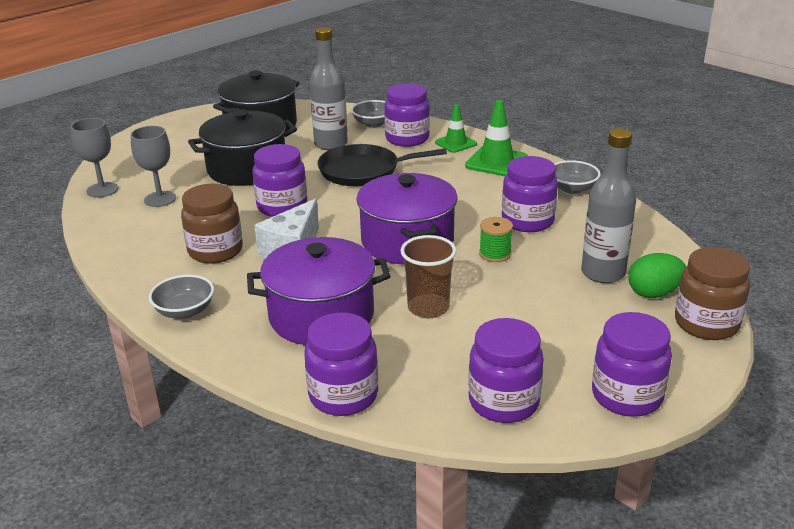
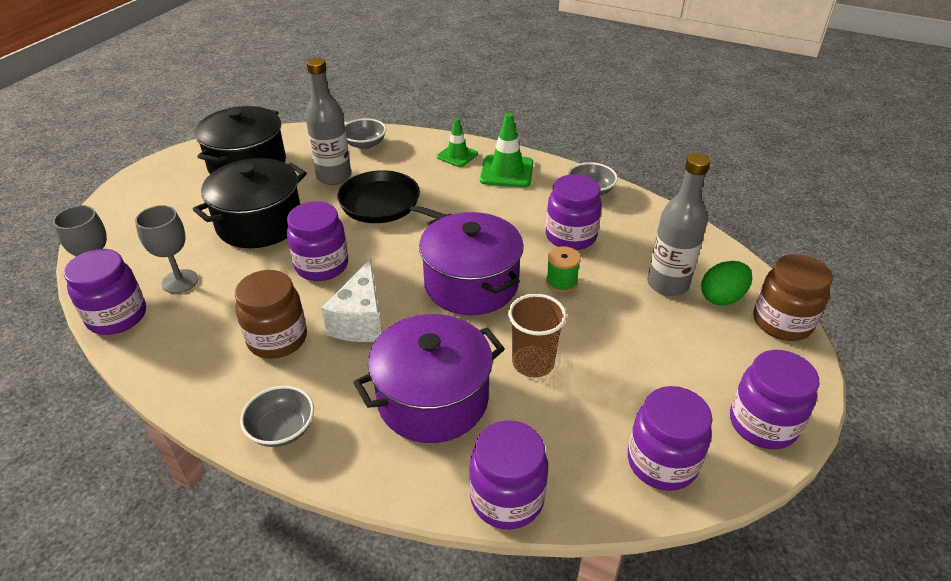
camera: 20 degrees left, 10 degrees up
black pan [317,144,447,186] -> black pan turned 60 degrees clockwise [337,170,447,223]
purple jar [384,83,430,147] -> purple jar moved to [64,249,146,335]

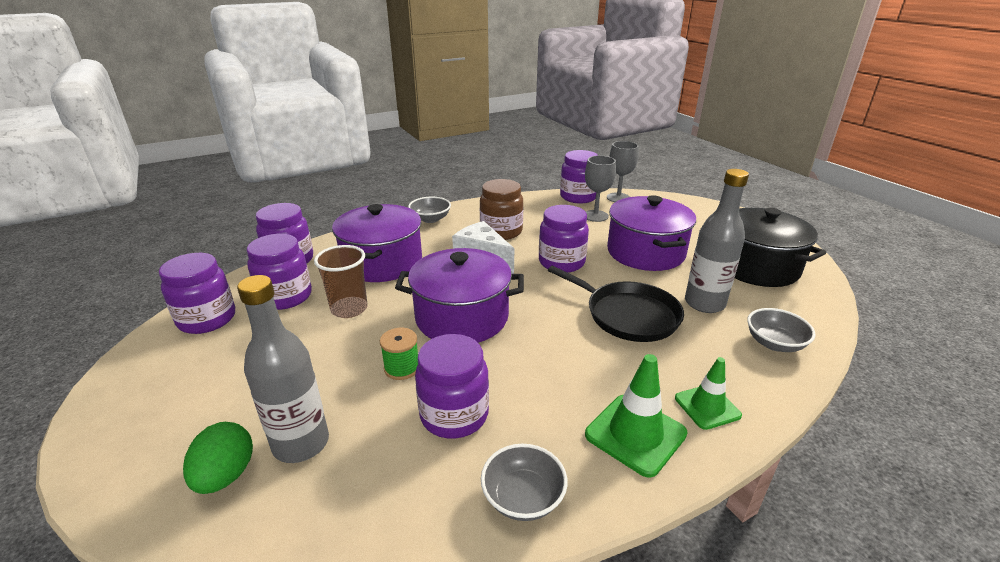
camera: 125 degrees right, 10 degrees down
black pot [193,158,307,248] -> purple pot [607,195,696,271]
black pan [337,170,447,223] -> black pan turned 60 degrees clockwise [548,266,684,342]
purple jar [730,350,820,449] -> purple jar moved to [247,234,312,310]
brown jar [754,254,832,341] -> none

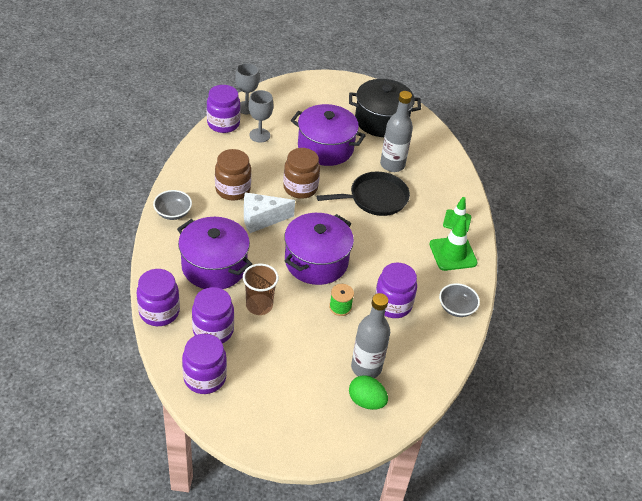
camera: 60 degrees left, 15 degrees up
purple jar [539,205,589,273] -> brown jar [283,148,320,199]
grey bowl [747,308,816,352] -> none

